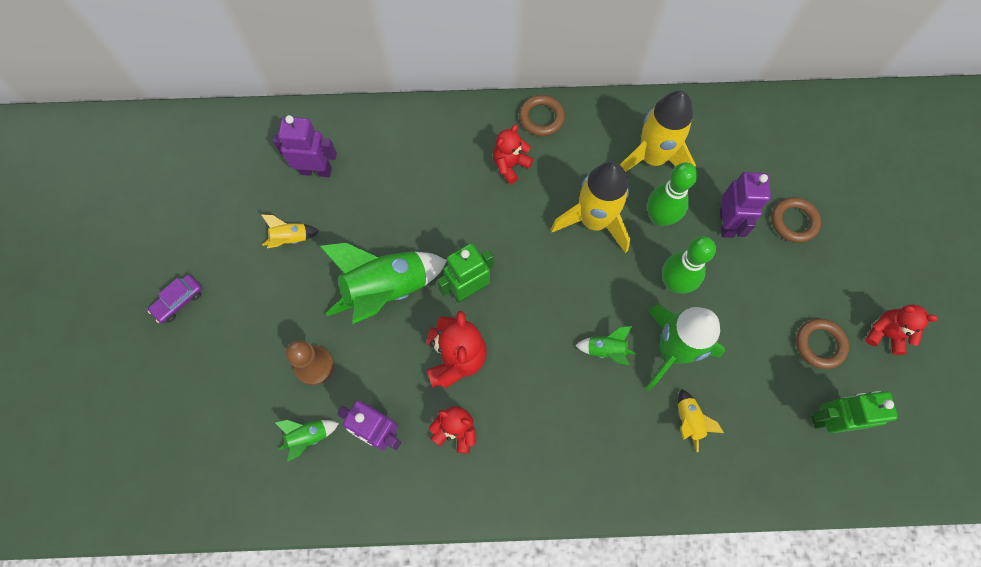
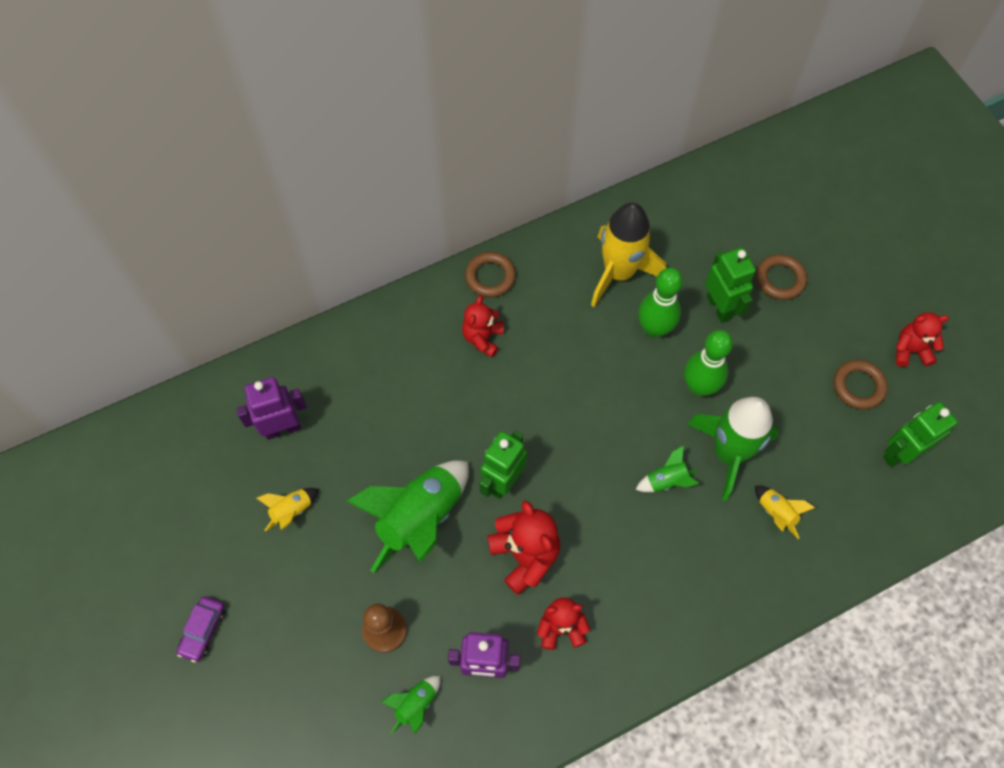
camera: 25 degrees left, 5 degrees down
yellow rocket [550,161,630,253] -> none
purple robot [720,172,771,238] -> green robot [705,247,756,323]

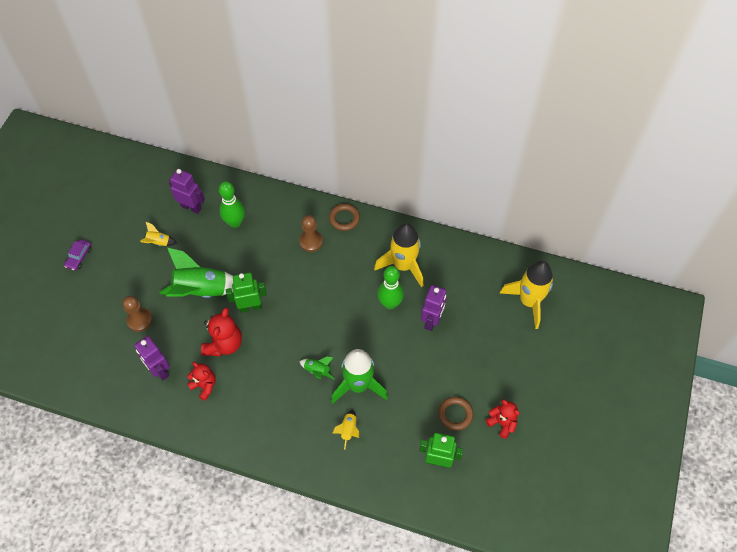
camera: 45 degrees right, 5 degrees down
purple car [177,597,225,662] -> purple car turned 45 degrees counterclockwise [64,239,92,271]
green rocket [381,676,441,734] -> none
red teddy bear [462,295,504,357] -> brown pawn [299,215,323,252]
green bowling pin [684,330,733,396] -> green bowling pin moved to [219,181,245,228]
green robot [705,247,756,323] -> purple robot [421,285,447,331]
brown ring [756,254,807,300] -> none
none -> yellow rocket [500,261,553,329]

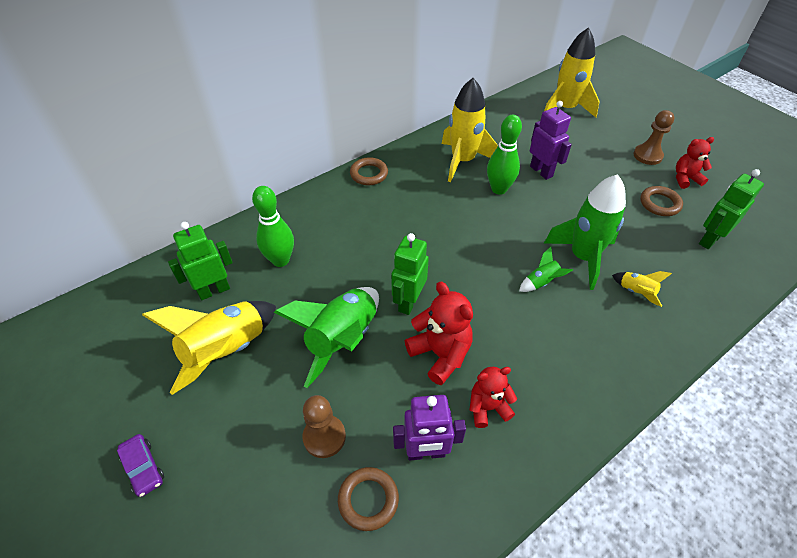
camera: 55 degrees left, 10 degrees down
yellow rocket [141,222,177,246] -> yellow rocket [142,301,276,395], size x2.19
purple robot [169,169,205,214] -> green robot [168,222,233,300]
brown pawn [299,215,323,252] -> brown pawn moved to [633,110,675,165]
none -> brown ring [338,467,399,531]

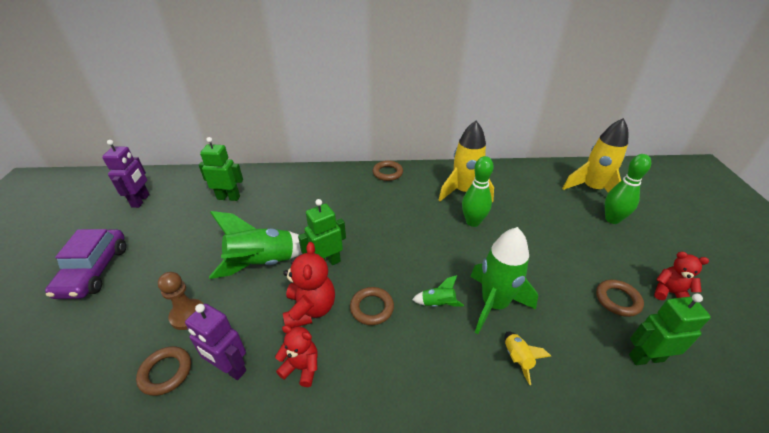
camera: 35 degrees right, 10 degrees down
purple car [117,434,164,497] -> purple car [45,229,126,299], size x1.98
yellow rocket [142,301,276,395] -> none
green bowling pin [252,186,294,267] -> green bowling pin moved to [605,154,651,224]
purple robot [530,101,572,180] -> purple robot moved to [102,140,149,208]
brown pawn [633,110,675,165] -> none
none -> brown ring [350,287,394,325]

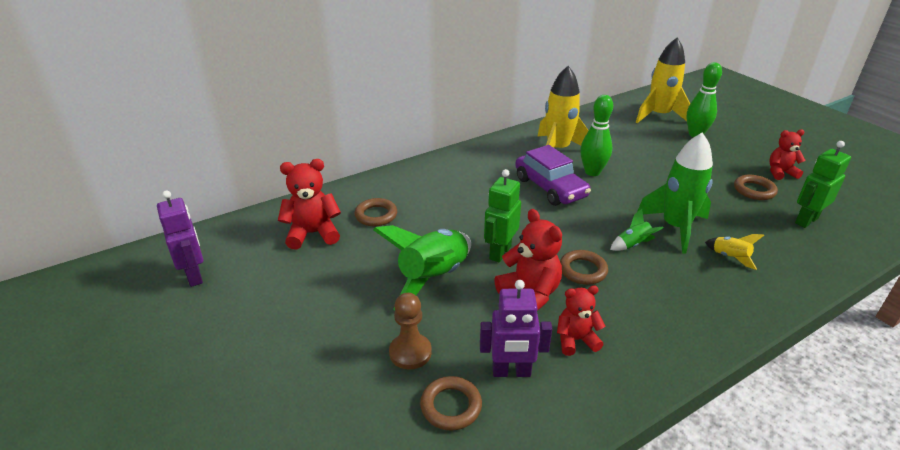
camera: 30 degrees left, 5 degrees down
purple car [45,229,126,299] -> purple car moved to [515,145,591,206]
green robot [199,137,243,201] -> red teddy bear [278,159,341,249]
brown ring [373,161,403,181] -> brown ring moved to [355,198,397,226]

